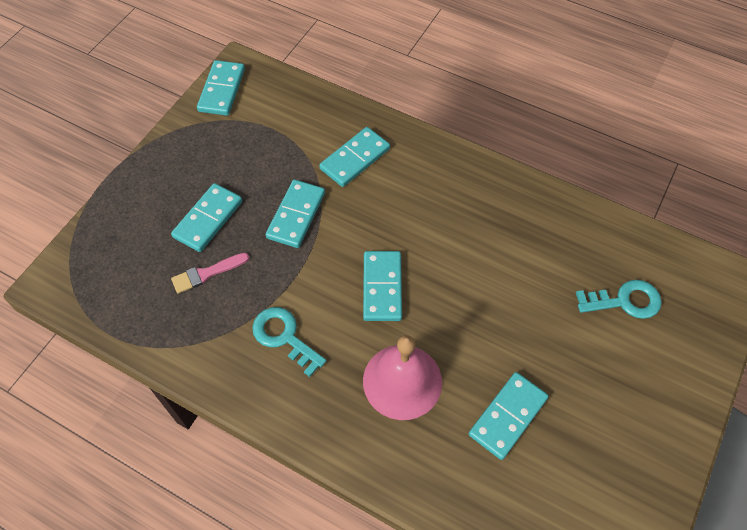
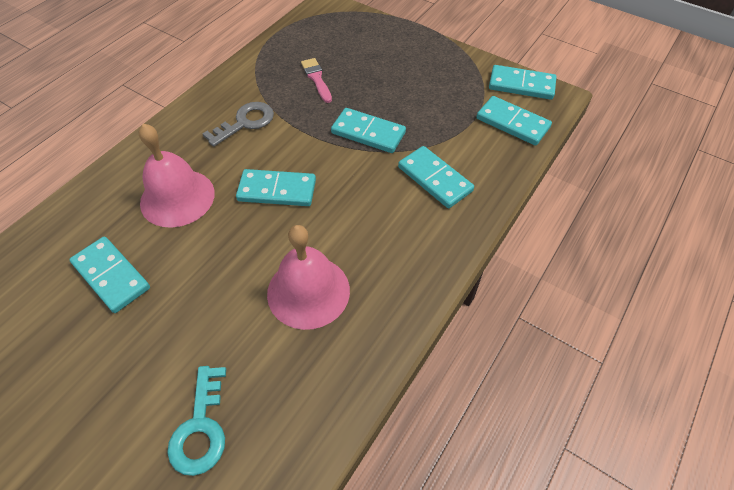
camera: 95 degrees right, 5 degrees down
turquoise domino [171,183,242,252] -> turquoise domino moved to [476,96,552,146]
turquoise key [252,307,326,377] -> grey key [203,102,274,147]
none -> pink bell [267,225,350,330]

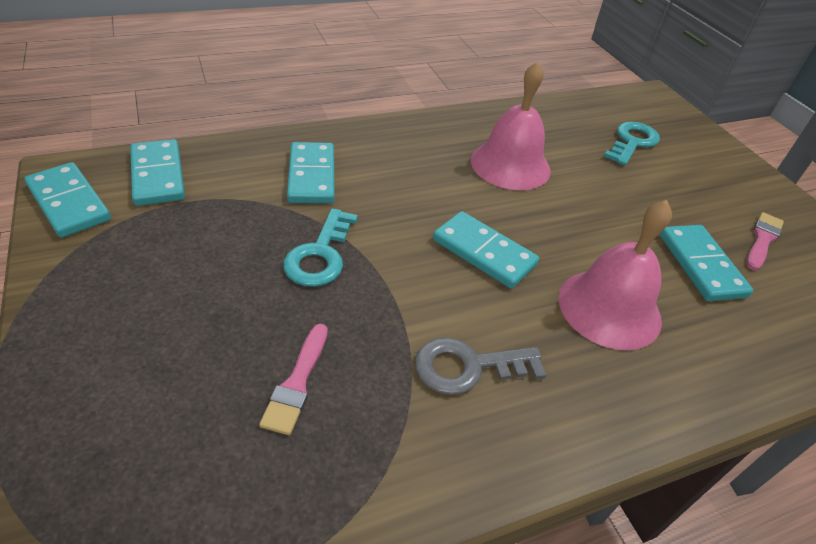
camera: 150 degrees left, 10 degrees down
turquoise domino [331,108,406,153] -> turquoise key [283,208,358,287]
none -> pink brush [746,212,784,271]

